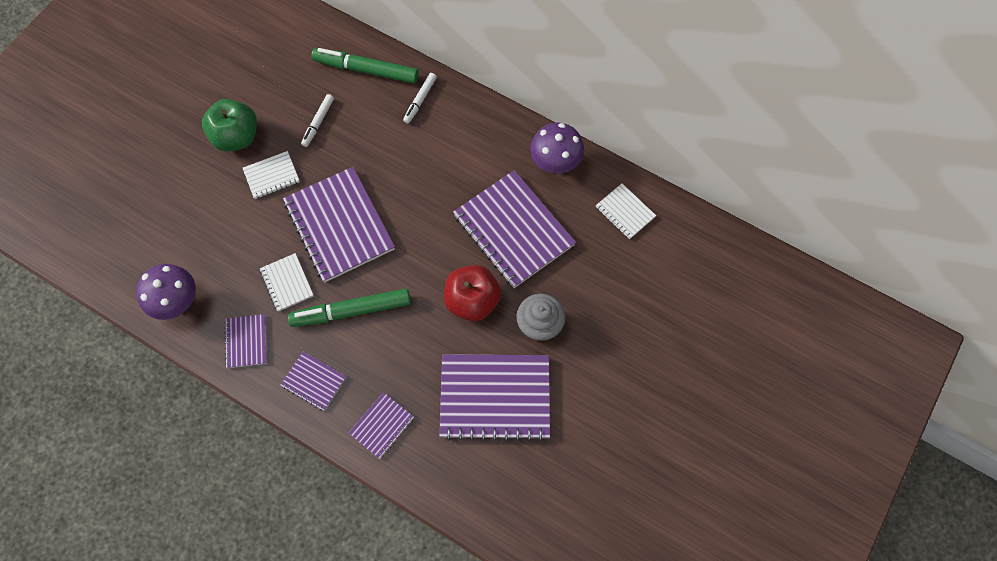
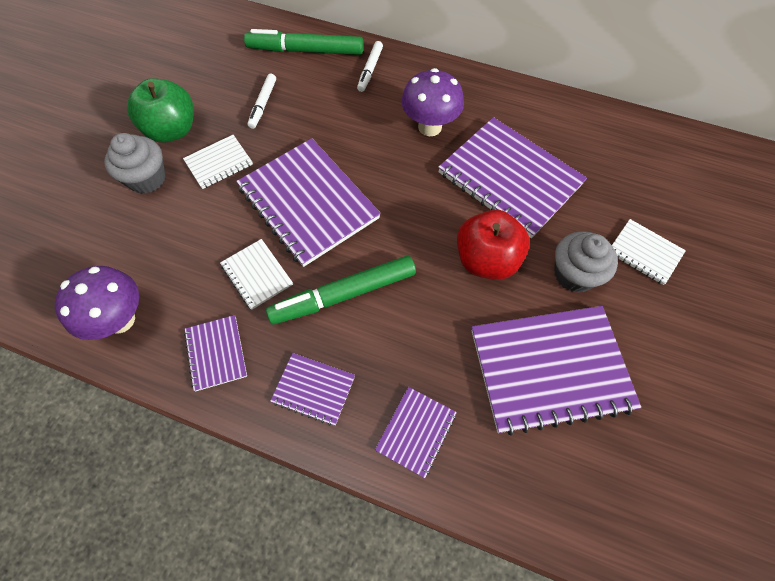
camera: 10 degrees left, 5 degrees down
purple mushroom [530,122,584,174] -> purple mushroom moved to [401,68,464,136]
white notebook [596,183,656,239] -> white notebook moved to [612,219,686,285]
none -> grey cupcake [104,133,166,194]

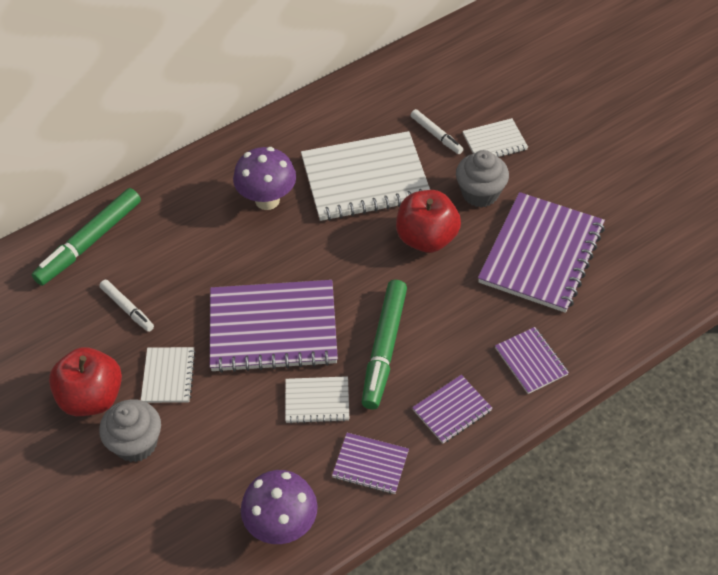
camera: 55 degrees left, 10 degrees down
green apple [127,78,194,142] -> red apple [49,347,122,416]
white marker [357,41,383,92] -> white marker moved to [410,109,464,154]
purple notebook [438,117,587,238] -> white notebook [301,131,430,221]

